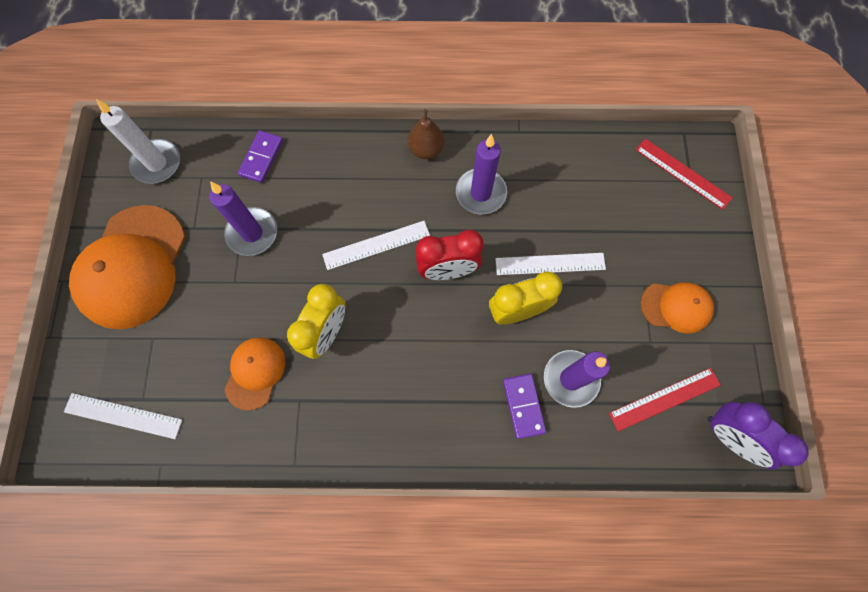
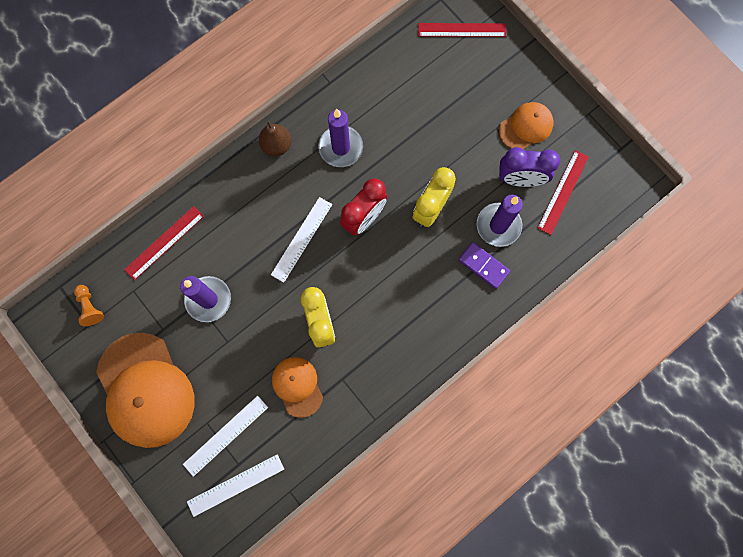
camera: 40 degrees left, 5 degrees up
white candle [96,99,180,184] -> orange pawn [74,285,104,326]
purple domino [238,130,283,183] -> red ruler [124,206,204,281]
white ruler [495,253,606,275] -> white ruler moved to [183,396,268,477]
purple clock [707,402,808,469] -> purple clock moved to [499,147,560,187]

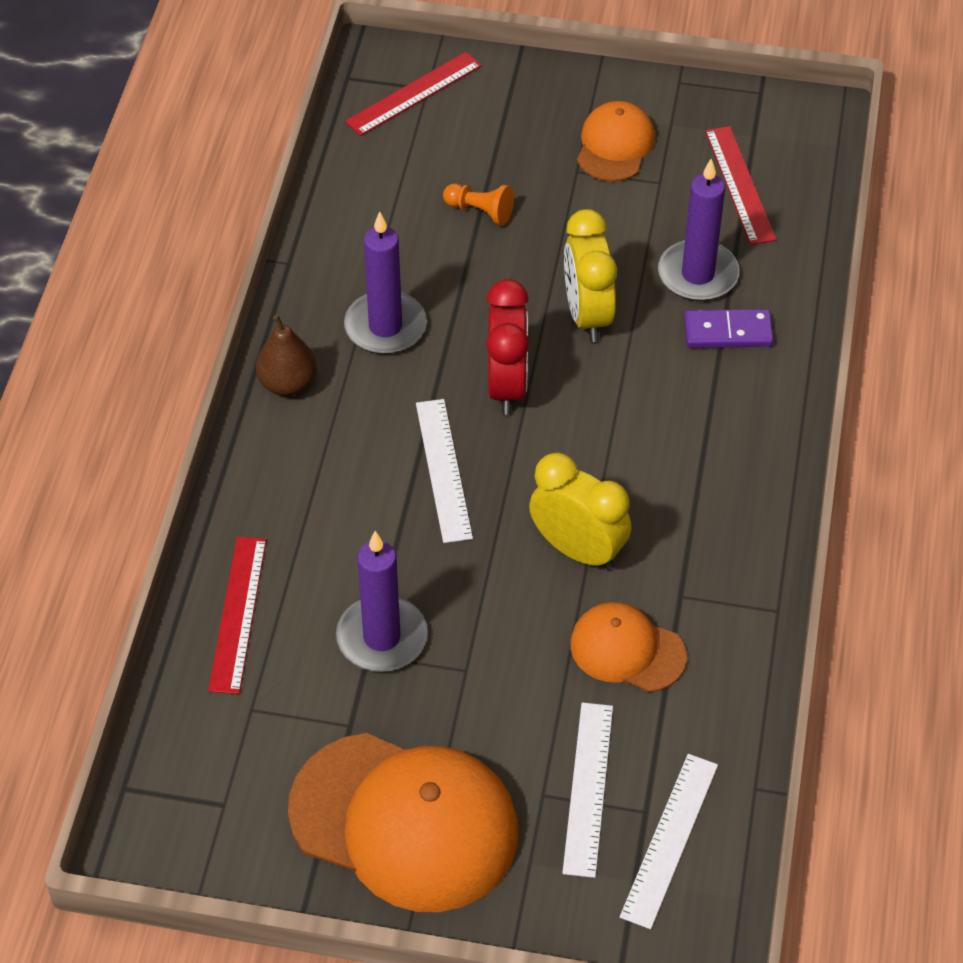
camera: 40 degrees left, 25 degrees down
orange pawn [74,285,104,326] -> orange pawn moved to [443,184,514,225]
purple clock [499,147,560,187] -> none

